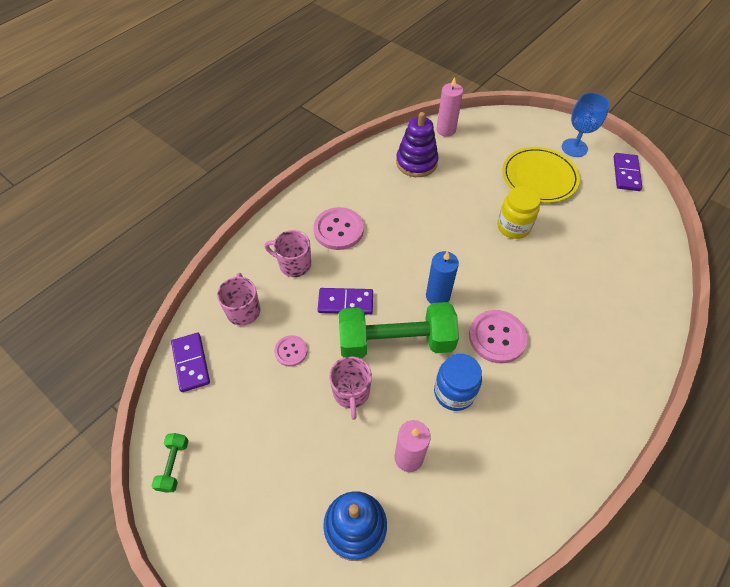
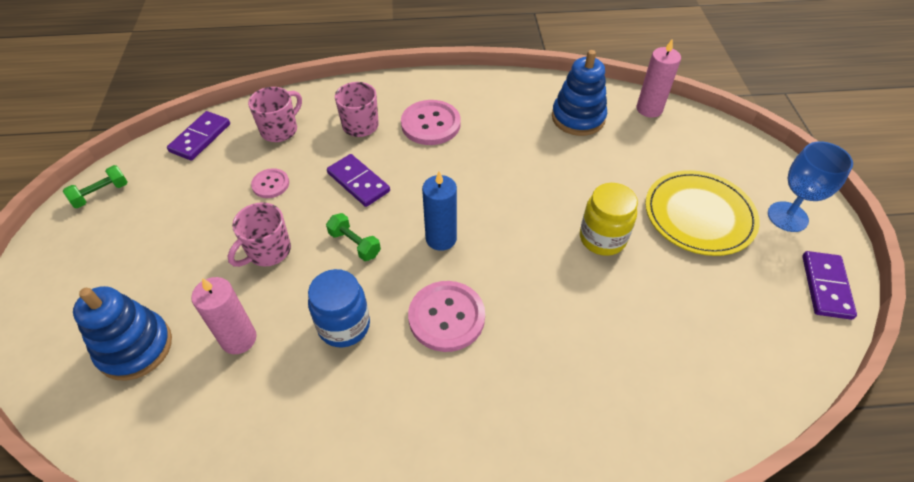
camera: 45 degrees right, 5 degrees down
green dumbbell [339,302,459,358] -> green dumbbell [326,213,381,261], size x0.42
purple stacking toy [396,112,439,177] -> blue stacking toy [552,50,607,136]
purple domino [614,153,642,191] -> purple domino turned 45 degrees counterclockwise [802,251,857,320]

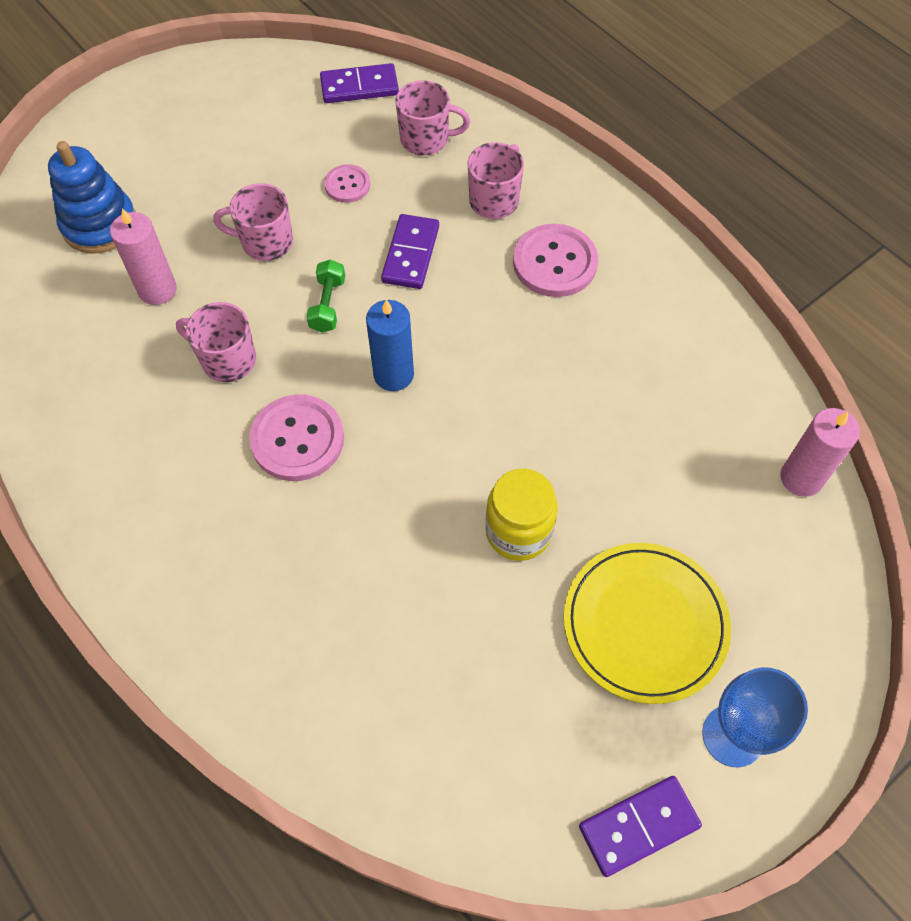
camera: 55 degrees right, 10 degrees up
green dumbbell [63,165,128,208] -> none
blue jar [308,269,370,347] -> pink mug [176,302,256,382]
blue stacking toy [552,50,607,136] -> none

